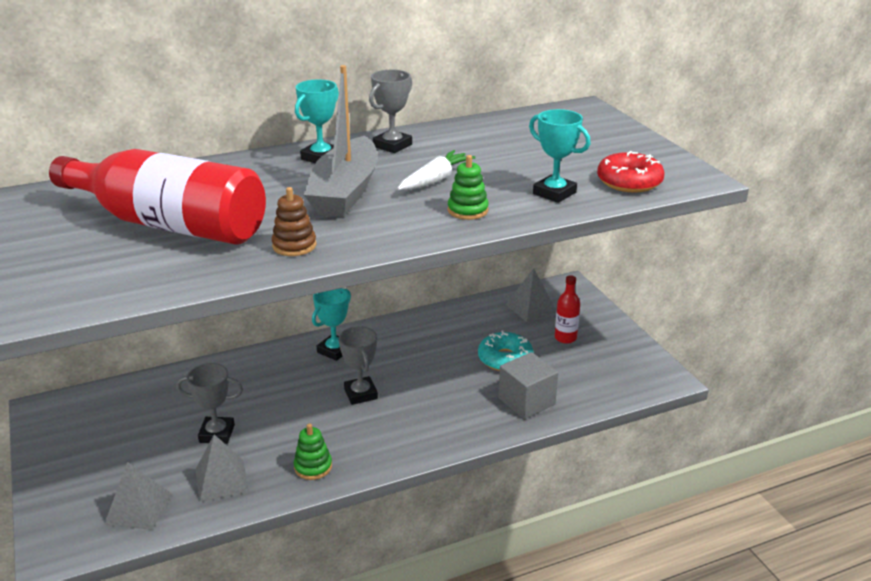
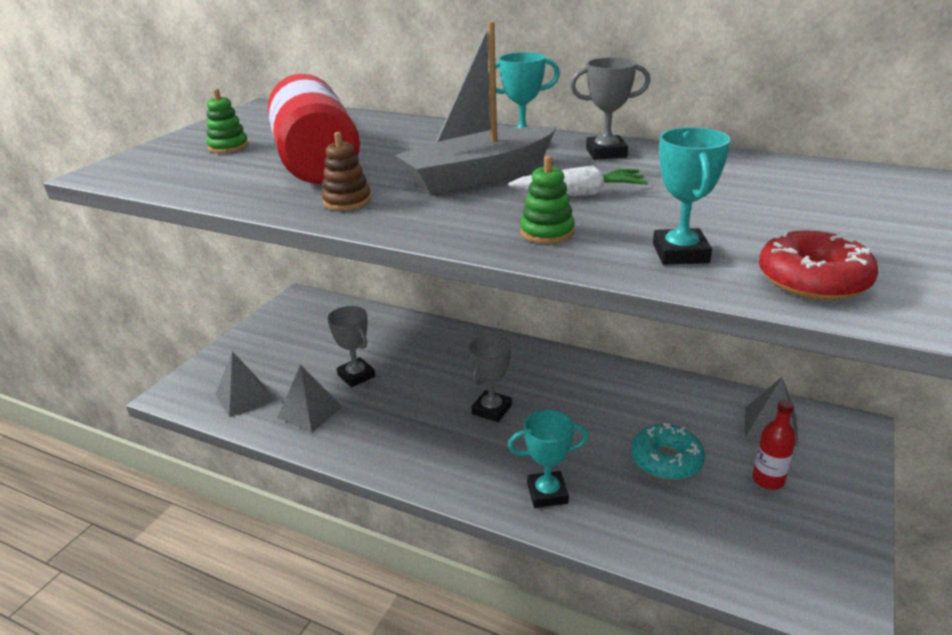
camera: 50 degrees right, 0 degrees up
green stacking toy [294,423,332,480] -> green stacking toy moved to [206,88,249,153]
turquoise trophy [312,288,351,361] -> turquoise trophy moved to [508,410,589,508]
grey cube [498,352,558,419] -> none

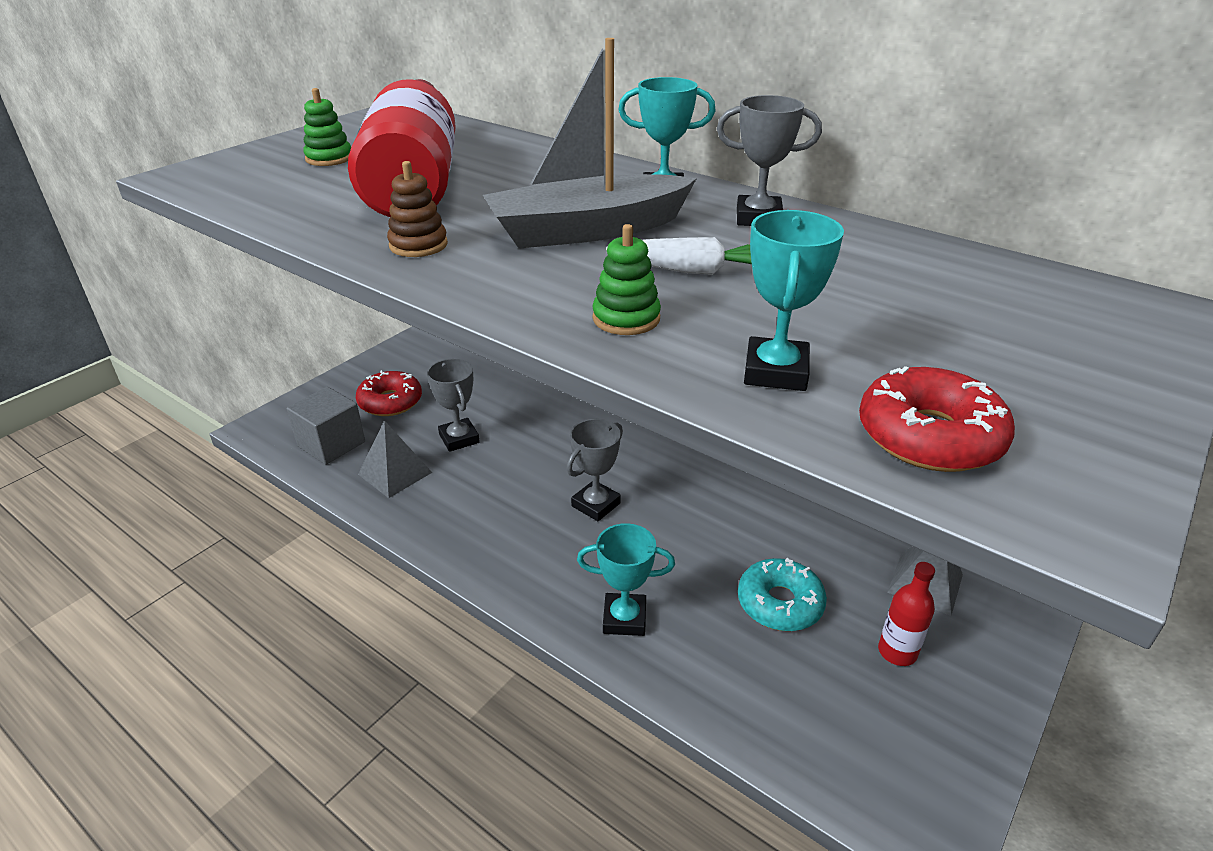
camera: 10 degrees right, 5 degrees up
grey pyramid [215,351,273,417] -> grey cube [287,387,365,465]
none -> red donut [356,370,422,416]

